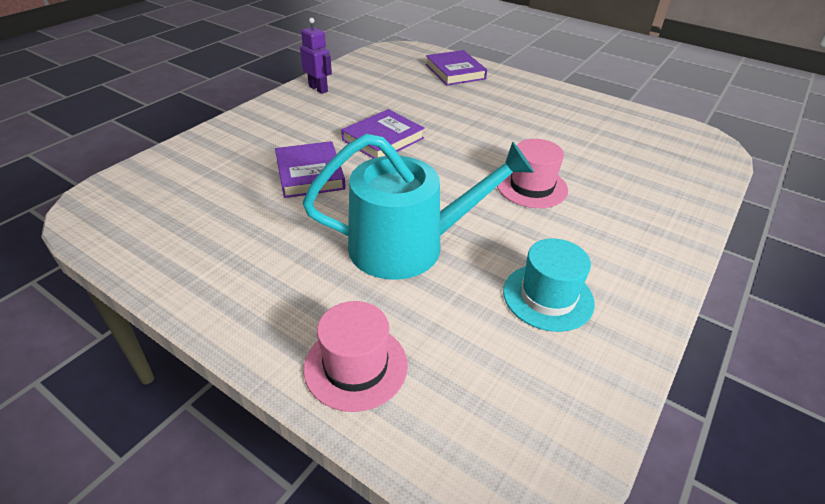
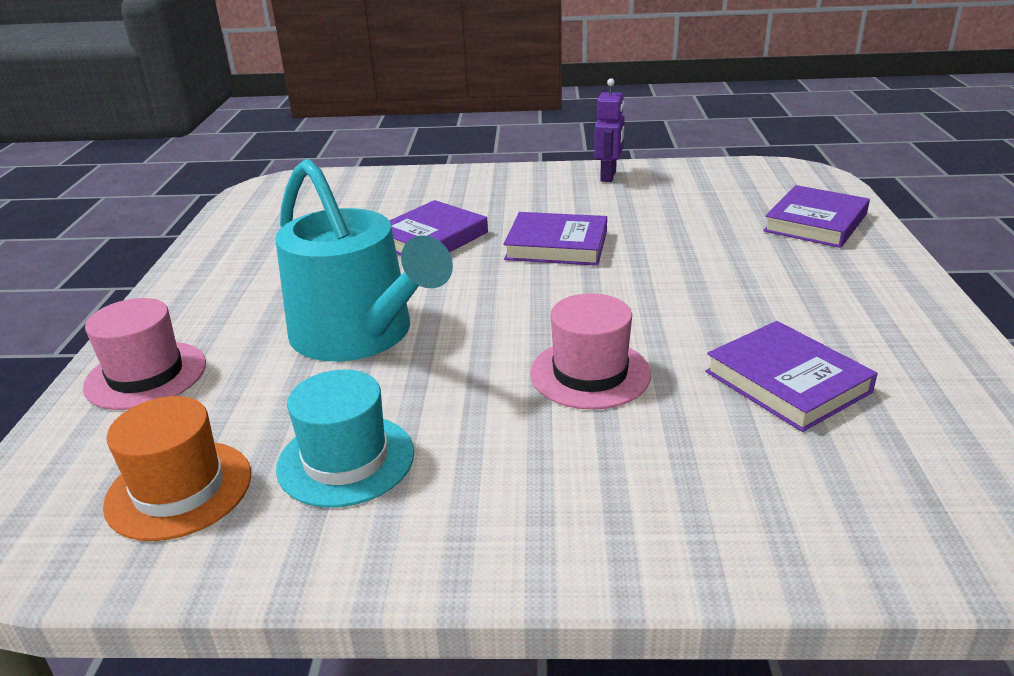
camera: 60 degrees right, 10 degrees down
none -> orange hat [103,396,251,541]
none -> purple book [705,321,878,432]

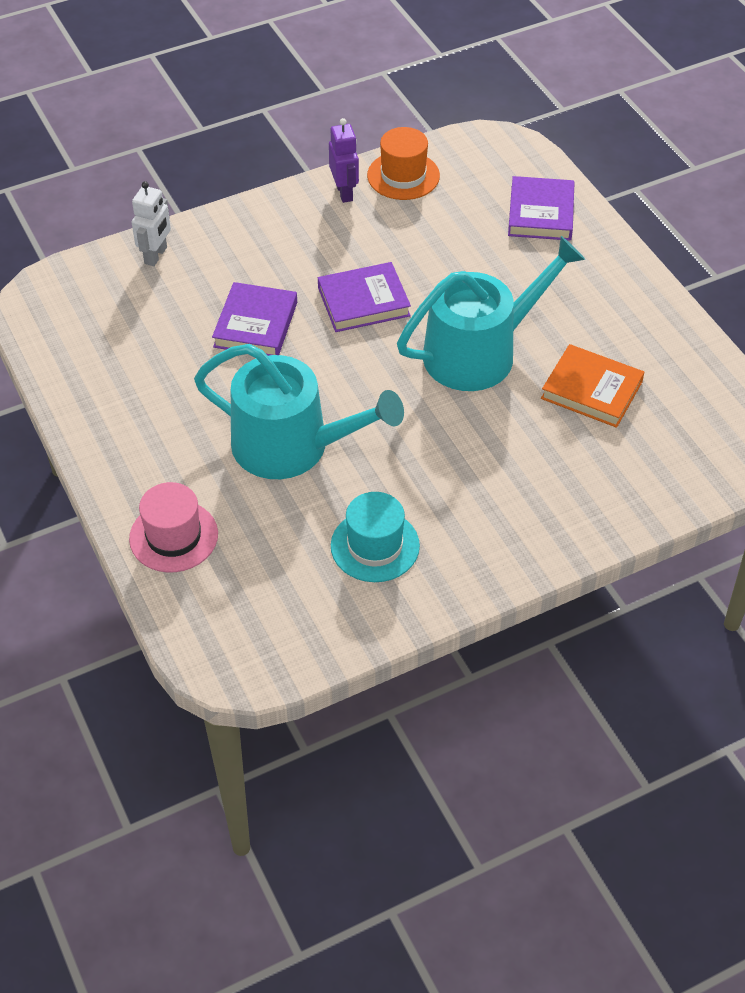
camera: 30 degrees left, 20 degrees up
orange hat [103,396,251,541] -> orange hat moved to [367,127,440,200]
pink hat [530,293,651,410] -> none
purple book [705,321,878,432] -> orange book [541,344,645,428]
none -> white robot [131,181,171,266]
none -> turquoise watering can [397,236,585,391]

